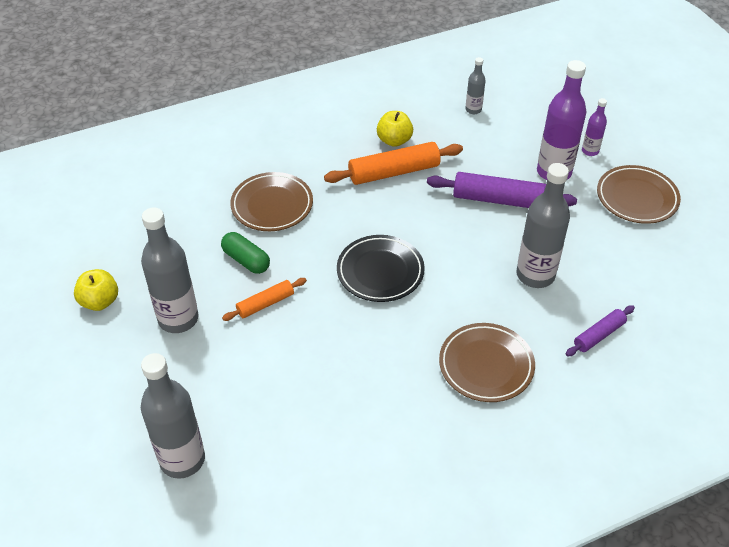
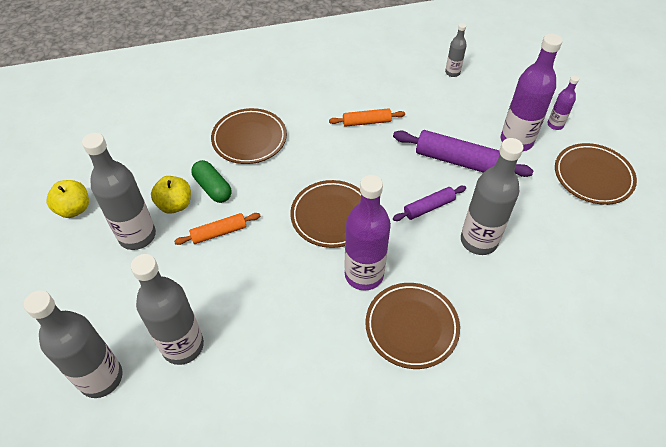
camera: 10 degrees right, 5 degrees up
orange rolling pin [324,142,463,185] -> orange rolling pin [329,108,405,127], size x0.57
black plate [337,235,425,302] -> brown plate [290,180,361,248]
yellow apple [377,111,413,147] -> yellow apple moved to [151,176,191,214]
purple rolling pin [566,305,635,356] -> purple rolling pin moved to [393,186,466,221]
none -> grey bottle [131,254,204,365]
none -> purple bottle [344,175,391,291]

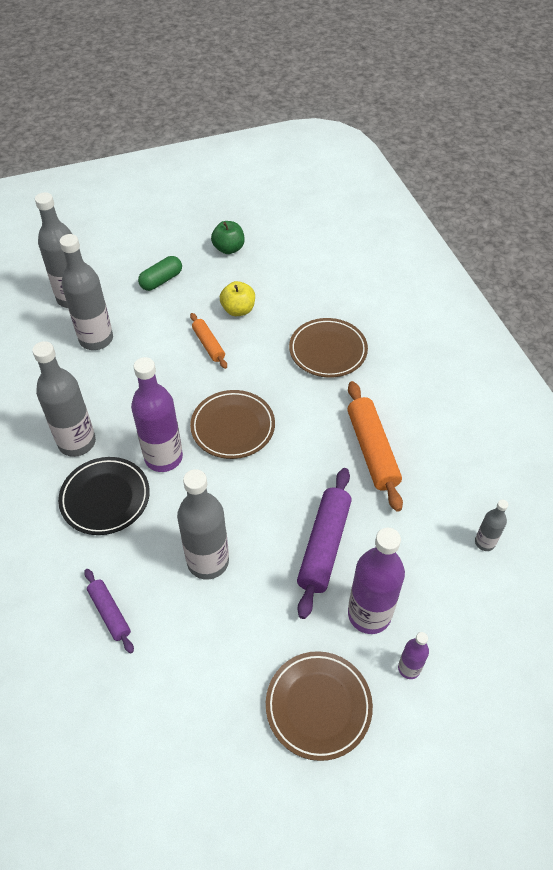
camera: 85 degrees right, 0 degrees up
yellow apple [46,180,89,218] -> green apple [211,221,244,254]
grey bottle [82,133,156,250] -> grey bottle moved to [32,341,96,457]
green capsule [191,160,232,203] -> green capsule moved to [138,256,182,291]
orange rolling pin [329,108,405,127] -> orange rolling pin [347,381,403,512], size x1.74
brown plate [365,283,460,369] -> black plate [58,457,150,535]
purple rolling pin [393,186,466,221] -> purple rolling pin moved to [84,569,134,653]

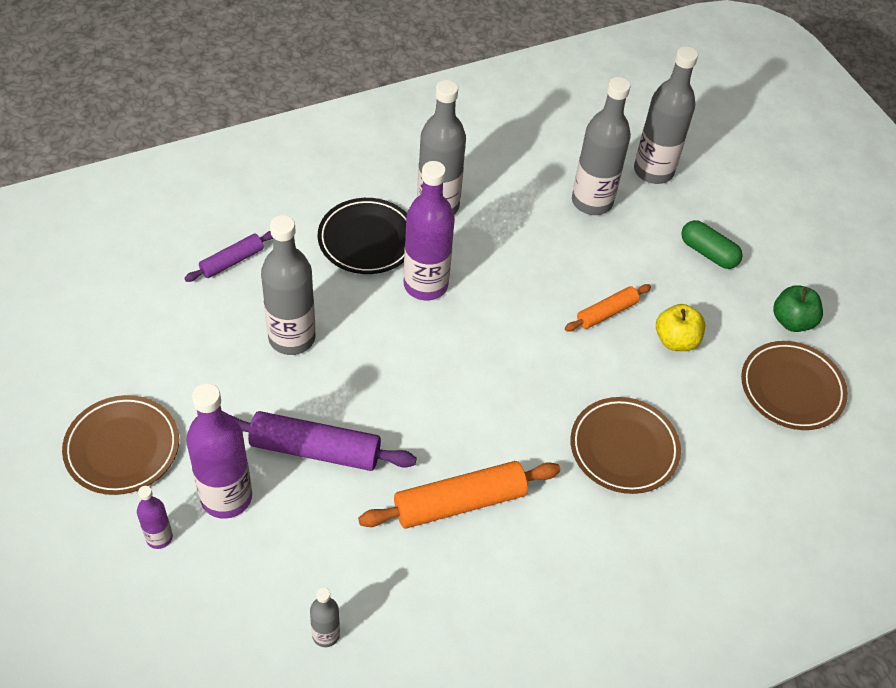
camera: 80 degrees right, 0 degrees up
brown plate [190,390,275,459] -> brown plate moved to [741,341,848,430]

